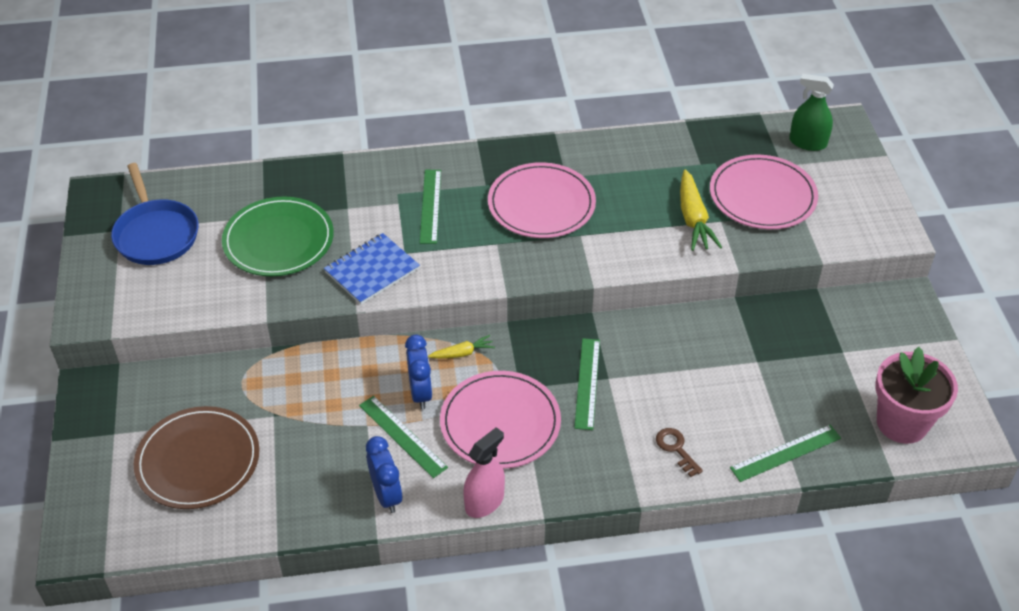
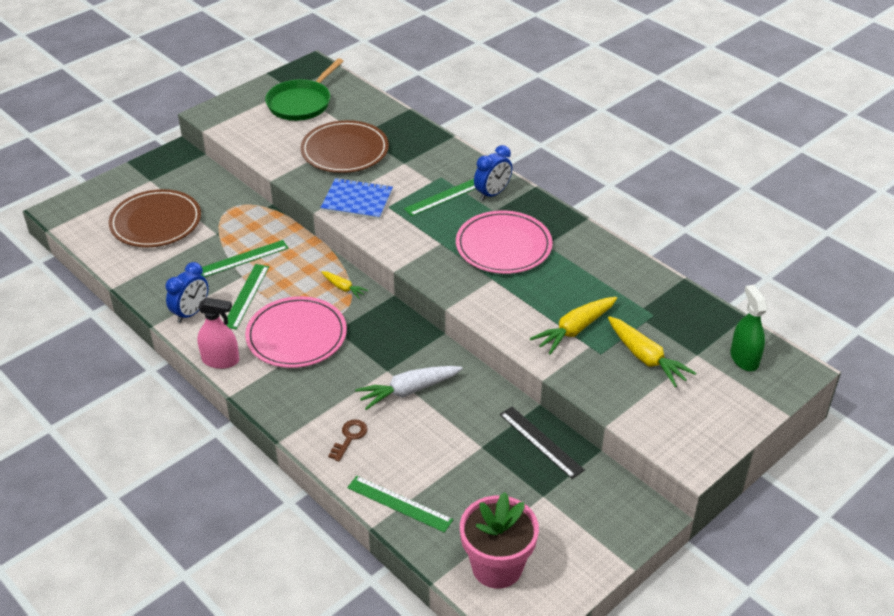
camera: 55 degrees right, 5 degrees down
blue pan [111,163,199,265] -> green pan [265,58,343,121]
green plate [222,197,334,276] -> brown plate [301,120,389,173]
blue clock [405,335,432,409] -> blue clock moved to [474,145,512,201]
green ruler [574,338,600,430] -> green ruler moved to [200,240,289,277]
pink plate [710,155,818,229] -> yellow carrot [608,316,696,387]
none -> white carrot [355,366,463,410]
none -> black ruler [500,407,585,479]

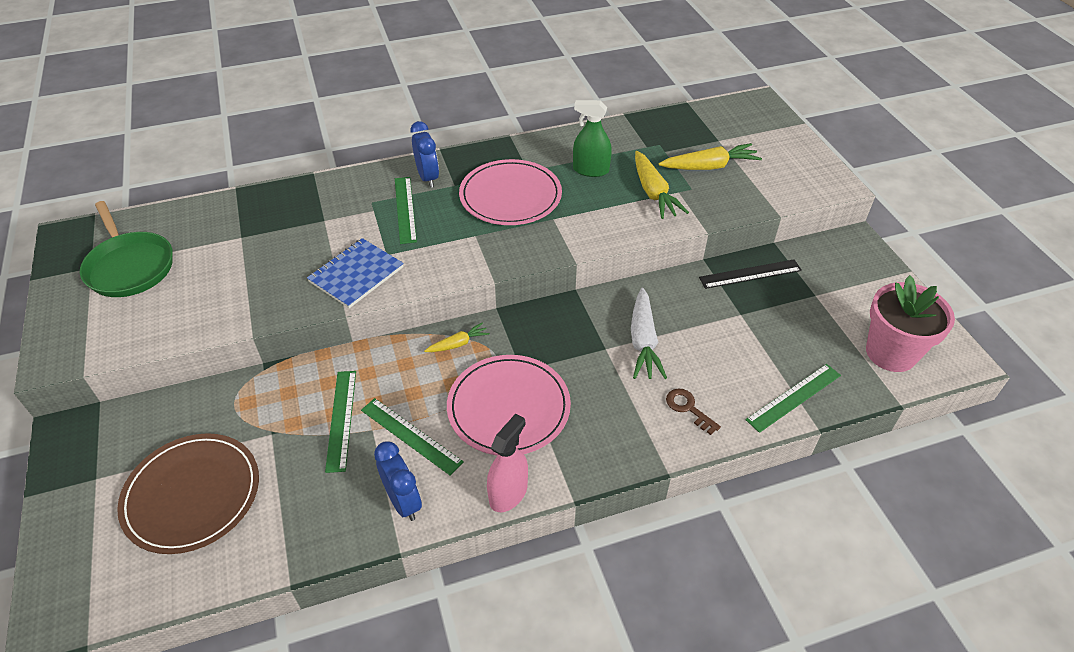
camera: 65 degrees left, 5 degrees up
brown plate [301,120,389,173] -> none
green spray bottle [731,285,767,371] -> green spray bottle moved to [573,100,612,177]

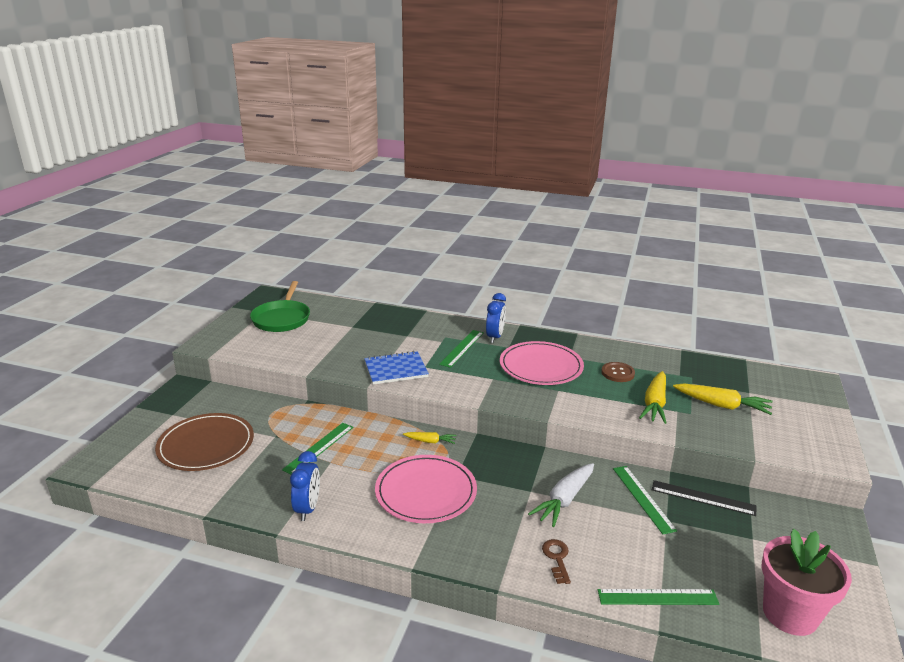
camera: 35 degrees right, 20 degrees down
green ruler [361,398,464,476] -> green ruler moved to [613,466,677,534]
pink spray bottle [487,413,528,512] -> none
green spray bottle [573,100,612,177] -> brown button [601,362,635,382]

